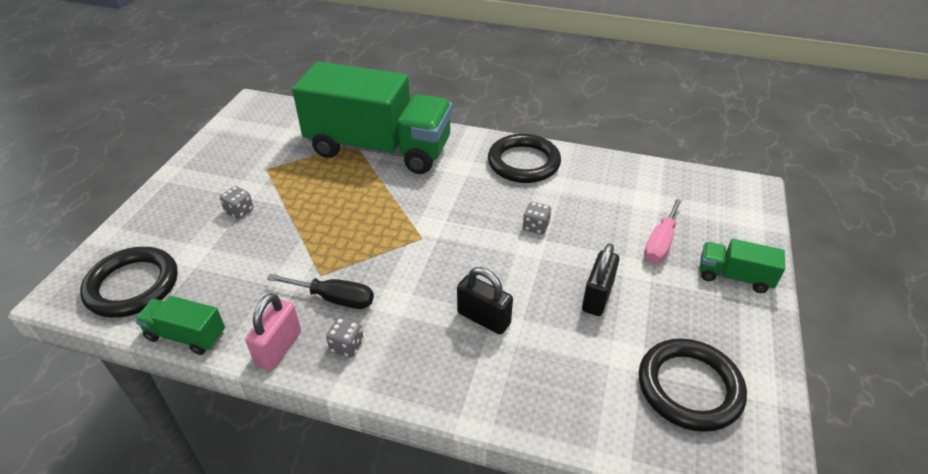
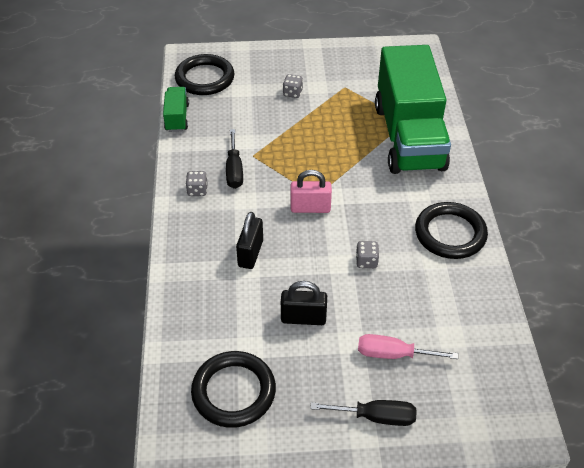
camera: 70 degrees right, 5 degrees up
pink padlock [245,293,301,371] -> pink padlock moved to [290,170,332,213]
green truck [700,239,785,293] -> black screwdriver [310,400,417,426]

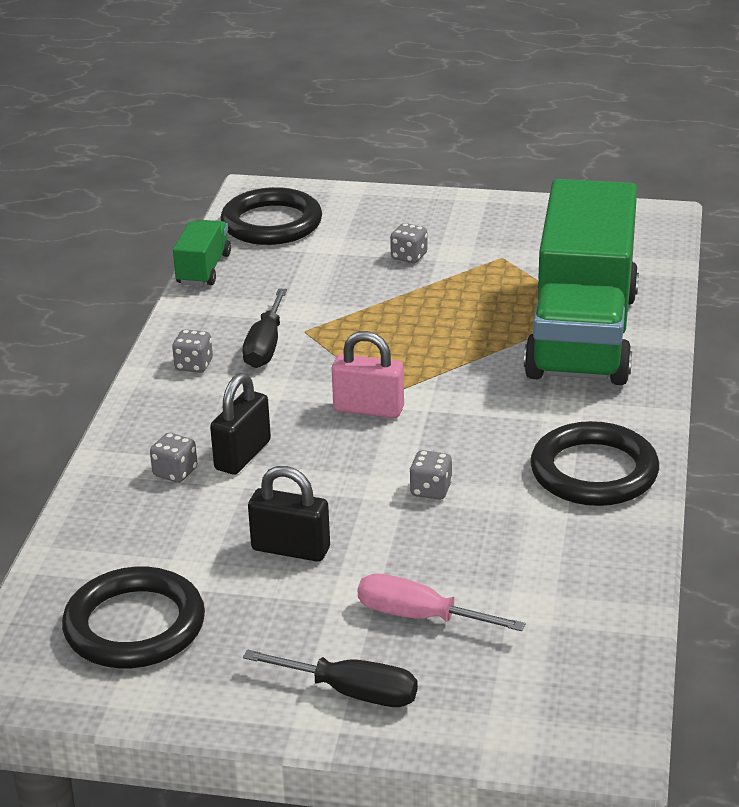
camera: 15 degrees right, 15 degrees down
none -> grey dice [150,433,197,483]

